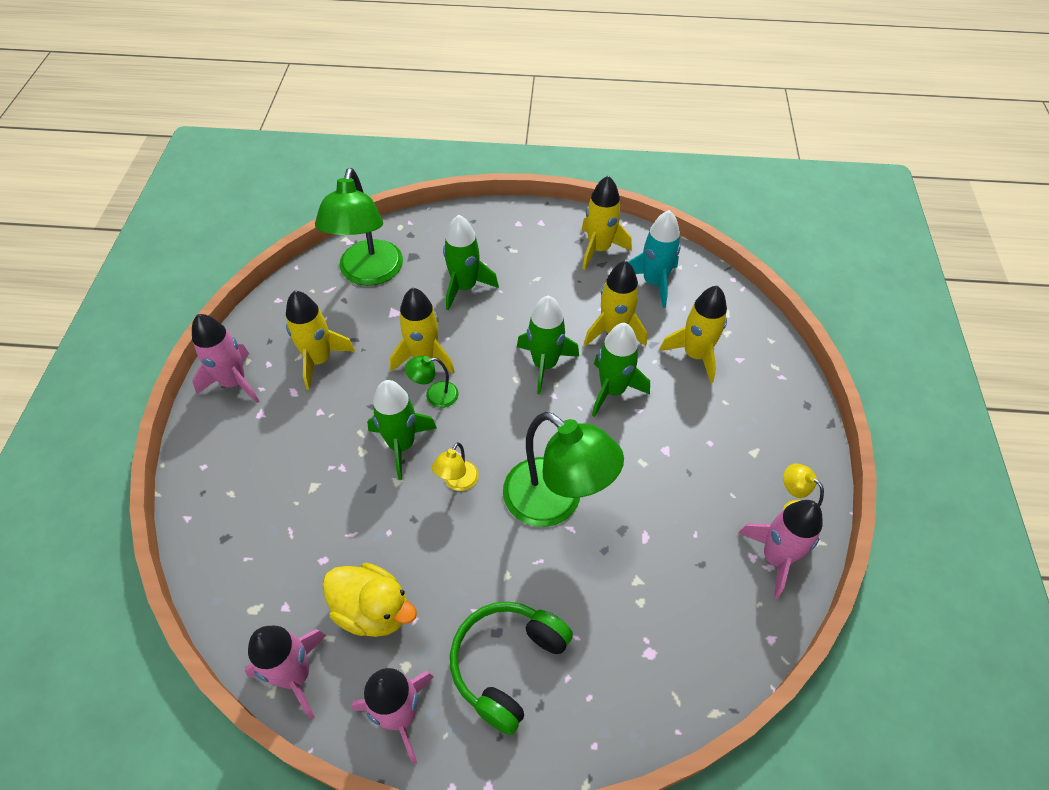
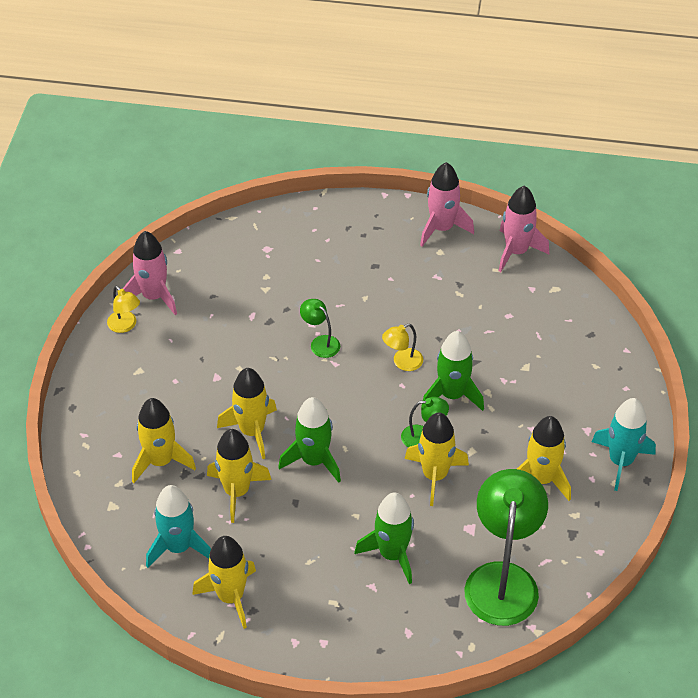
camera: 175 degrees left, 5 degrees down
pink rocket [192,314,259,403] -> turquoise rocket [592,398,656,491]
yellow duck [322,563,417,637] -> none
yellow lamp [432,442,479,491] -> yellow lamp turned 150 degrees counterclockwise [382,324,423,371]
green headphones [450,601,573,735] -> none
green lamp [503,412,624,527] -> green lamp [300,299,340,358], size x0.45
green rocket [592,323,650,417] -> yellow rocket [217,368,277,459]

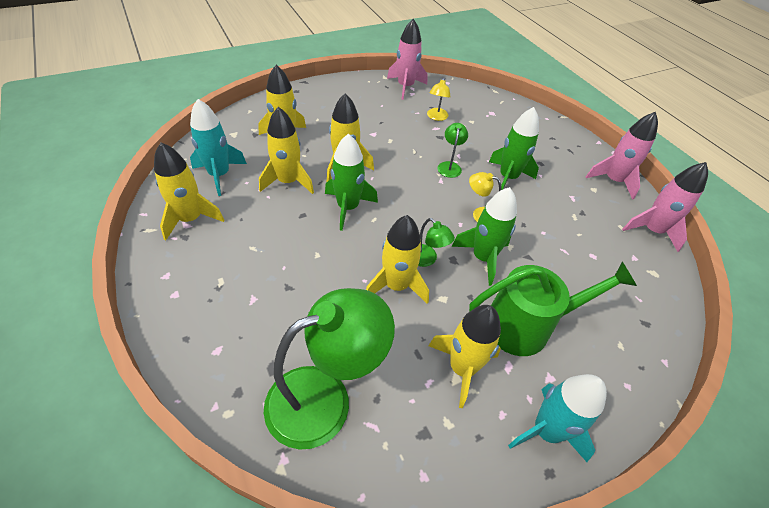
camera: 50 degrees right, 0 degrees up
yellow lamp [107,286,140,333] -> yellow lamp moved to [427,78,450,121]
green rocket [354,492,414,584] -> green rocket moved to [489,107,539,190]
none -> green watering can [469,262,637,356]

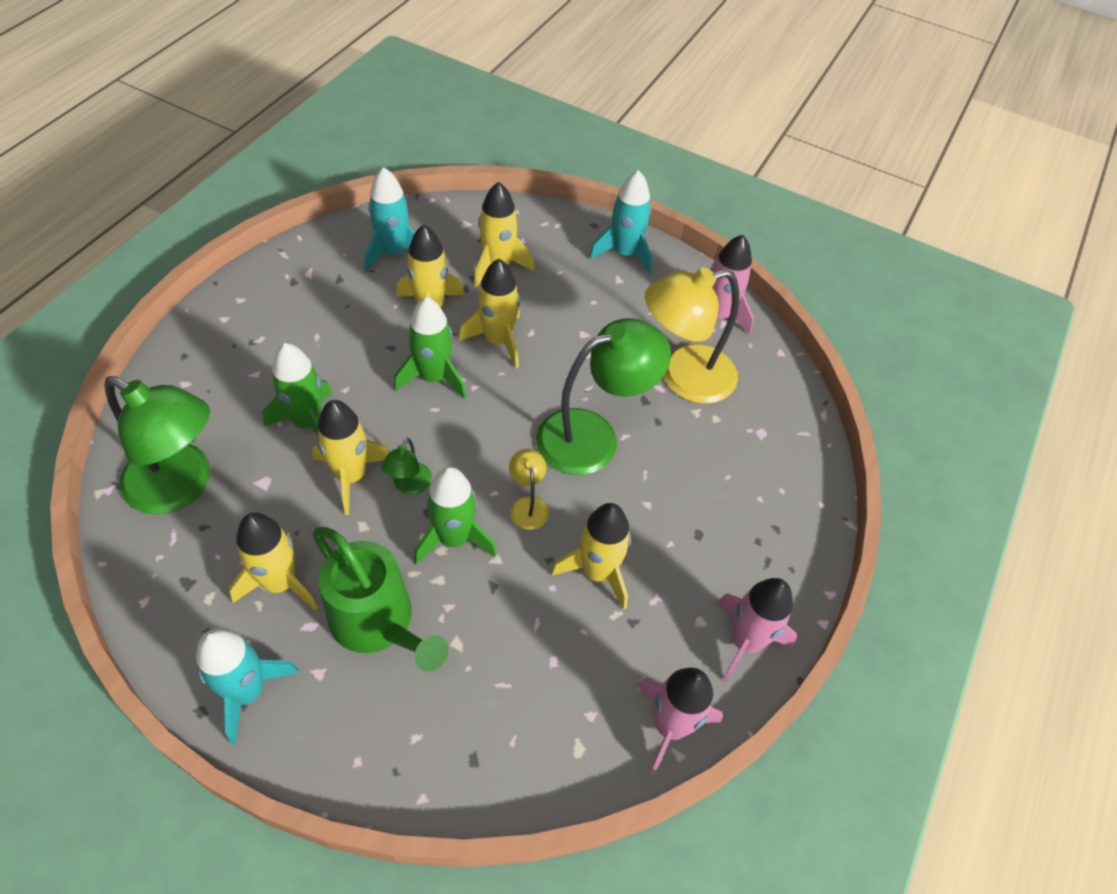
camera: 55 degrees right, 5 degrees up
yellow rocket [154,142,224,240] -> yellow rocket moved to [551,503,631,610]
yellow lamp [427,78,450,121] -> yellow lamp [645,267,739,404], size x2.22
green lamp [437,123,468,178] -> green lamp [536,318,671,475], size x2.22
green rocket [489,107,539,190] -> green rocket moved to [262,343,332,438]
none -> turquoise rocket [589,170,652,274]

